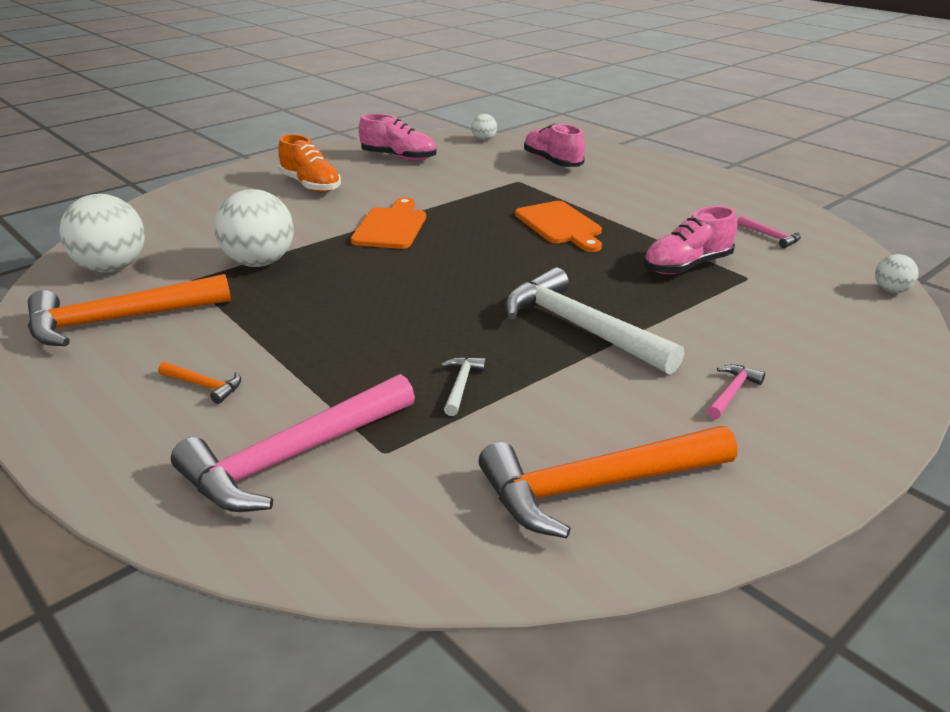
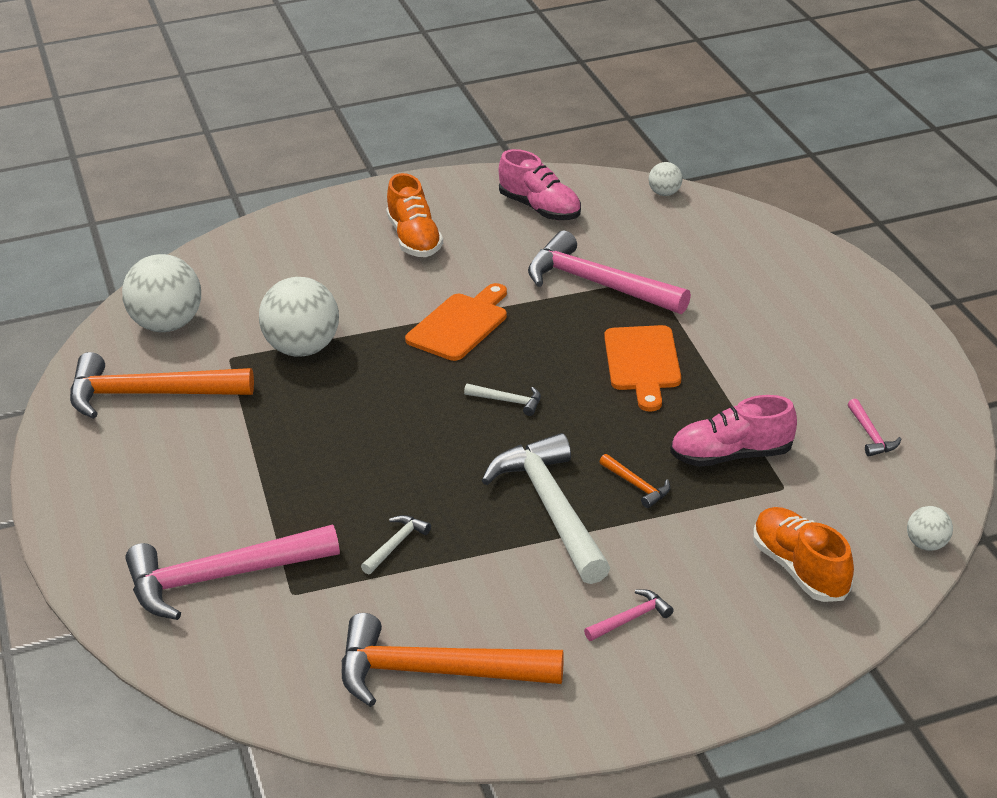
camera: 25 degrees right, 5 degrees up
orange hammer [158,362,241,404] -> orange hammer moved to [599,454,670,508]
pink shoe [524,123,585,167] -> none
none -> white hammer [464,384,541,416]
none -> pink hammer [528,230,691,314]
none -> orange shoe [753,507,854,602]

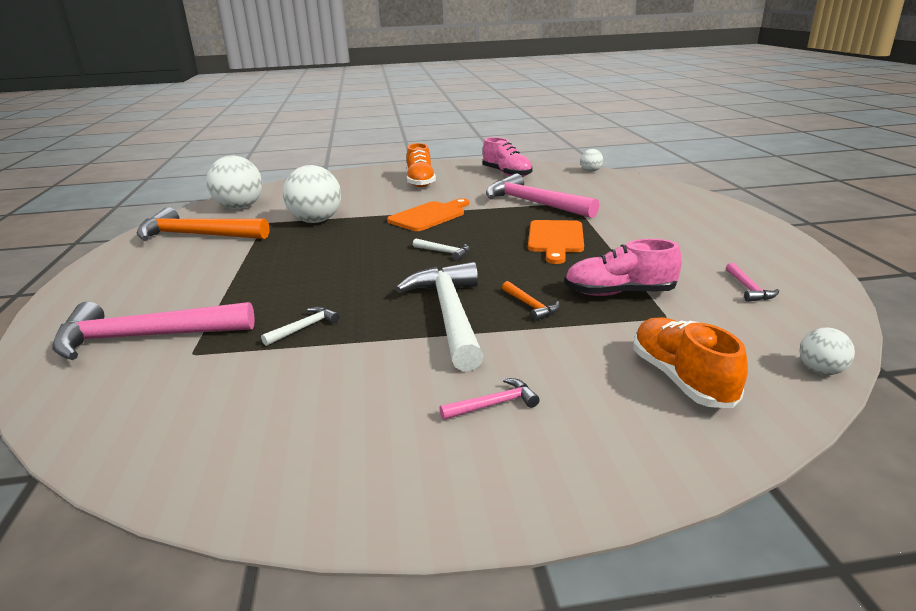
camera: 10 degrees right, 10 degrees down
orange hammer [342,613,564,707] -> none

